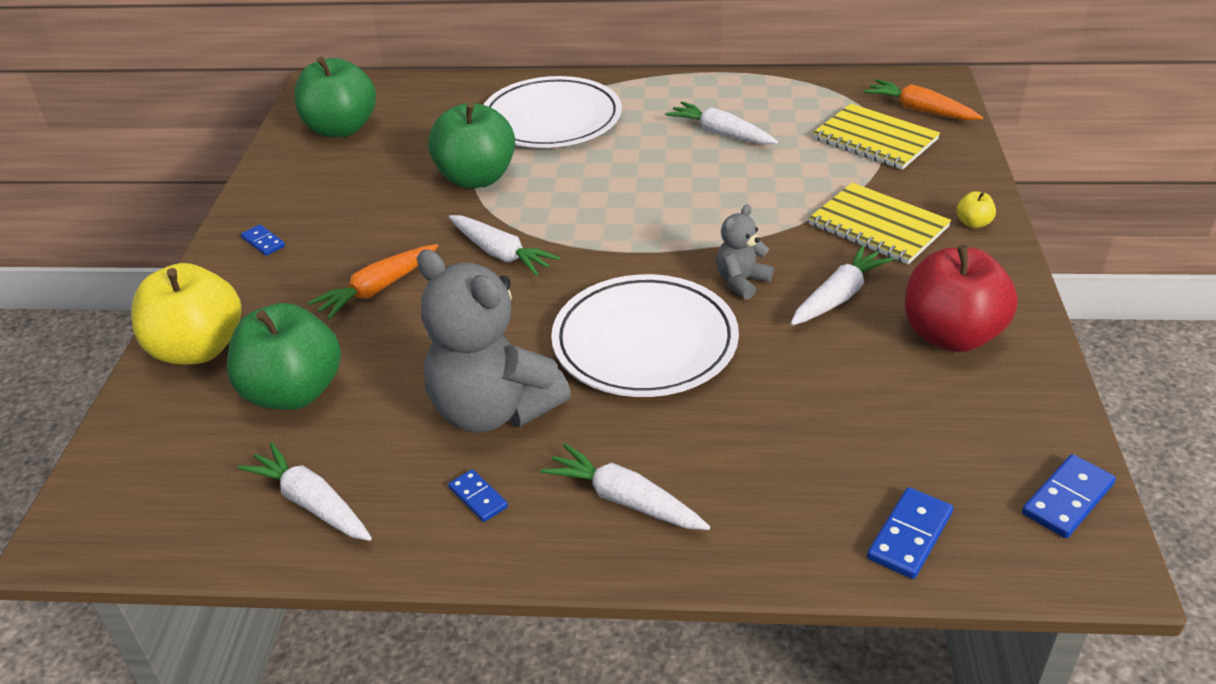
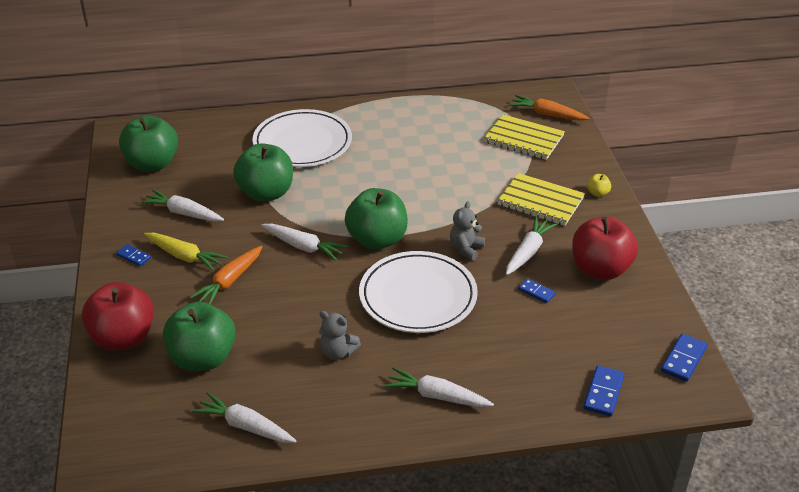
camera: 15 degrees left, 0 degrees up
yellow apple [131,263,242,365] -> red apple [82,282,154,350]
grey teddy bear [417,250,571,433] -> grey teddy bear [319,311,361,360], size x0.47
blue domino [448,469,508,522] -> blue domino moved to [518,278,556,303]
white carrot [665,102,778,145] -> white carrot moved to [141,190,224,222]
none -> yellow carrot [144,233,227,271]
none -> green apple [345,188,408,250]

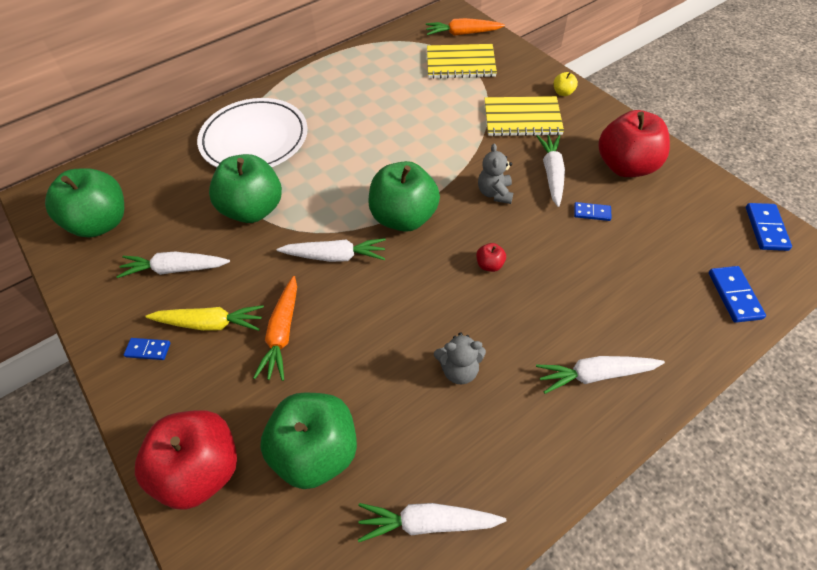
camera: 25 degrees left, 15 degrees up
white plate [359,251,478,333] -> red apple [476,243,506,272]

